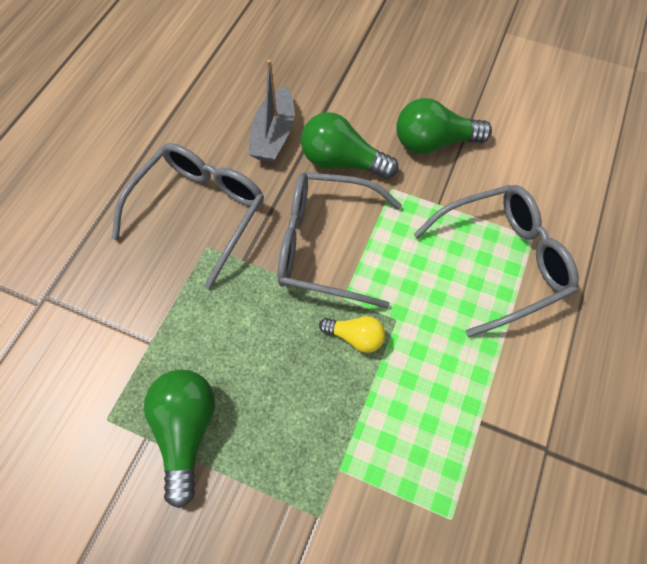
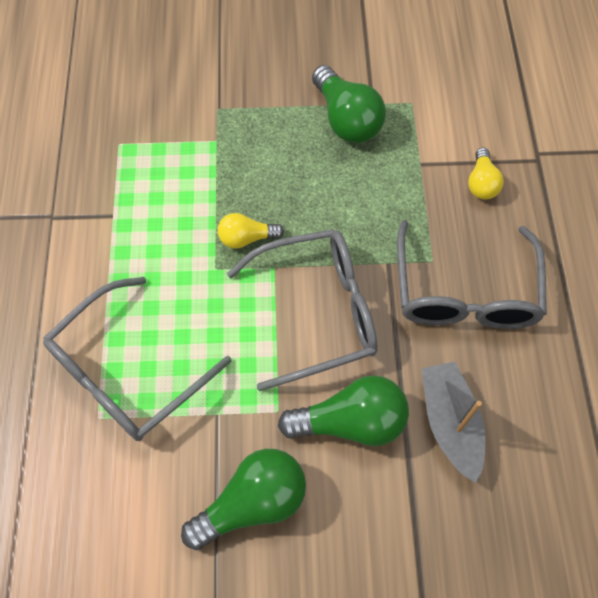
camera: 155 degrees right, 0 degrees up
none -> yellow light bulb [468,148,504,199]

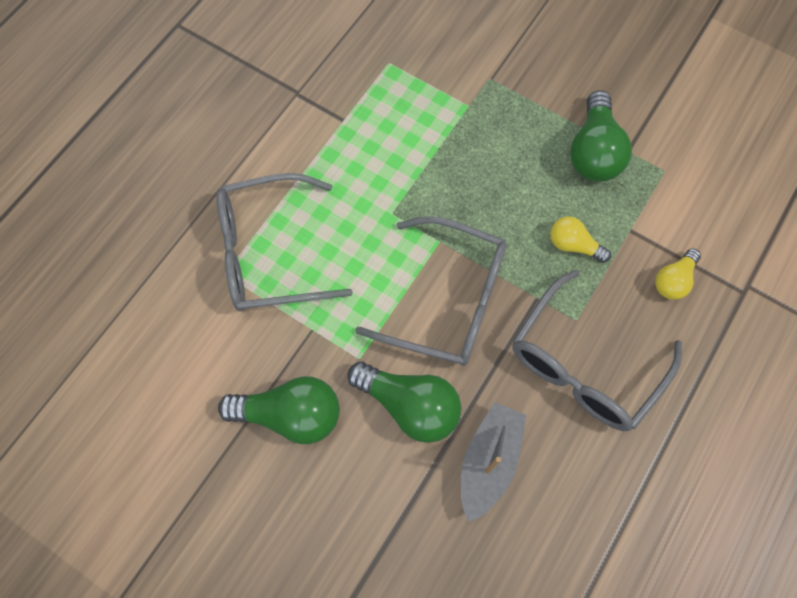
camera: 35 degrees right, 5 degrees up
yellow light bulb [218,213,284,249] -> yellow light bulb moved to [550,216,611,263]

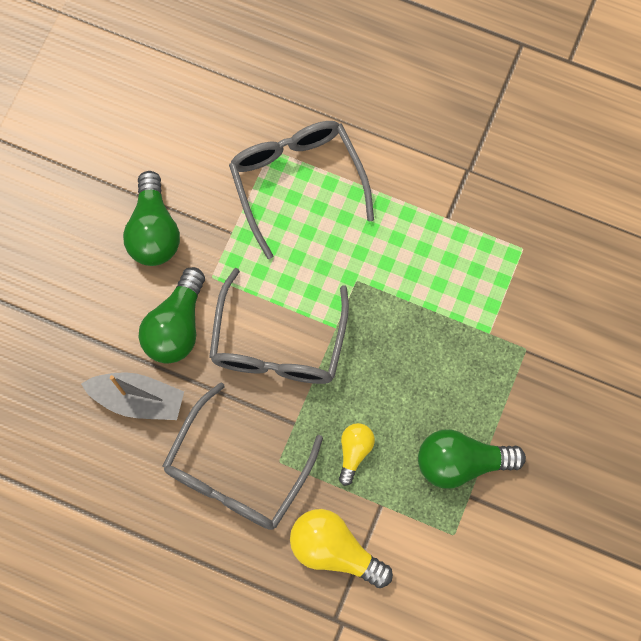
camera: 80 degrees right, 5 degrees up
grey glasses [512,269,682,431] -> grey glasses turned 90 degrees counterclockwise [163,382,323,530]
yellow light bulb [655,248,701,300] -> yellow light bulb [290,509,393,588], size x1.73

